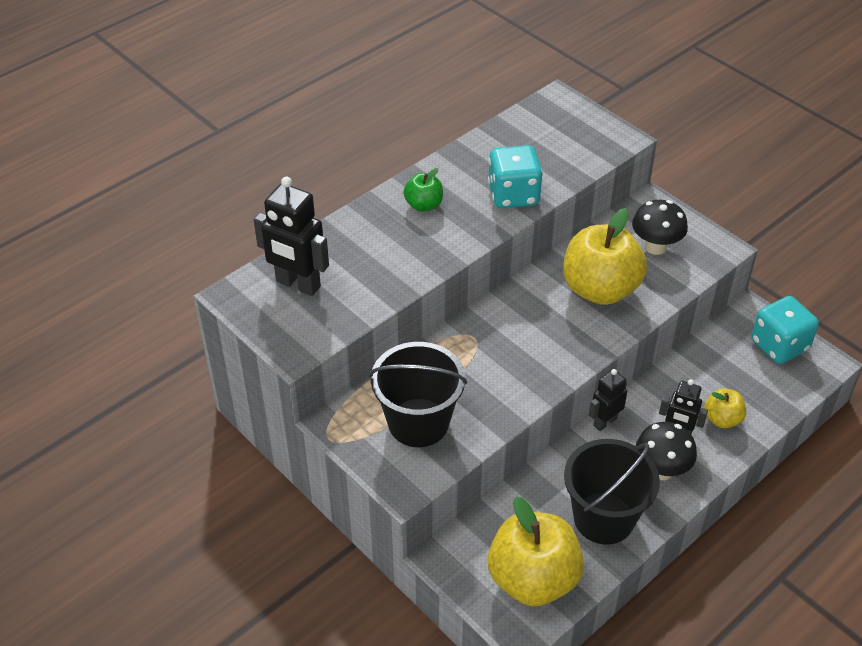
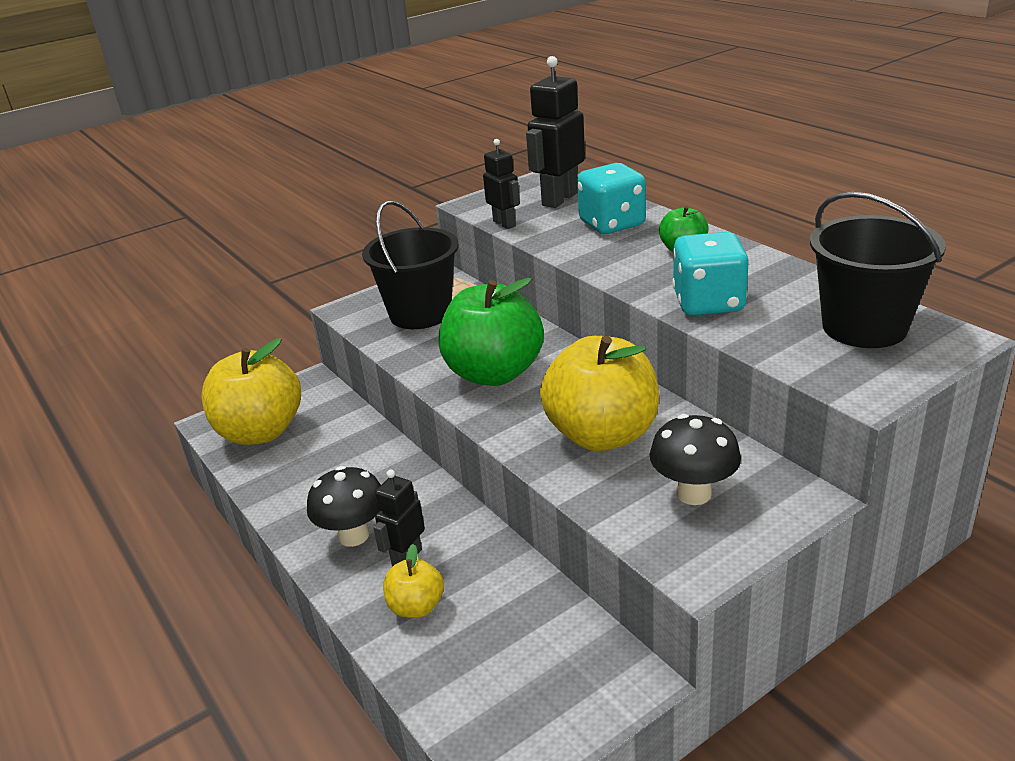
camera: 100 degrees right, 15 degrees down
black bucket [564,439,660,544] -> black bucket moved to [810,192,946,348]
black robot [589,369,627,431] -> black robot moved to [483,139,520,229]
turquoise dice [751,296,819,364] -> turquoise dice moved to [577,163,646,234]
none -> green apple [439,278,544,386]

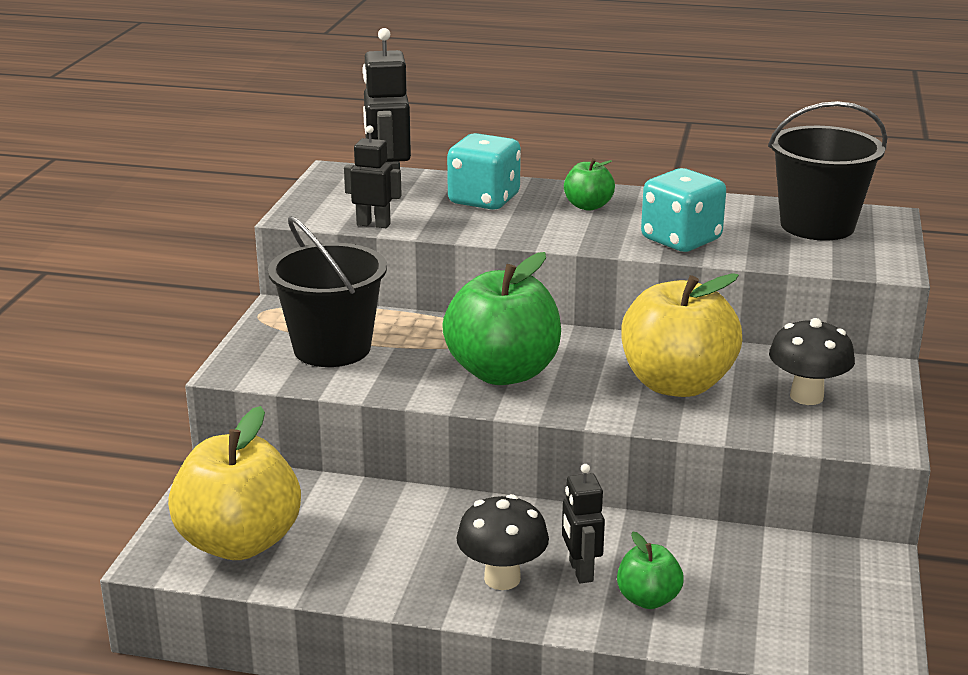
camera: 45 degrees left, 5 degrees down
yellow apple [383,544,444,618] -> green apple [617,532,684,609]

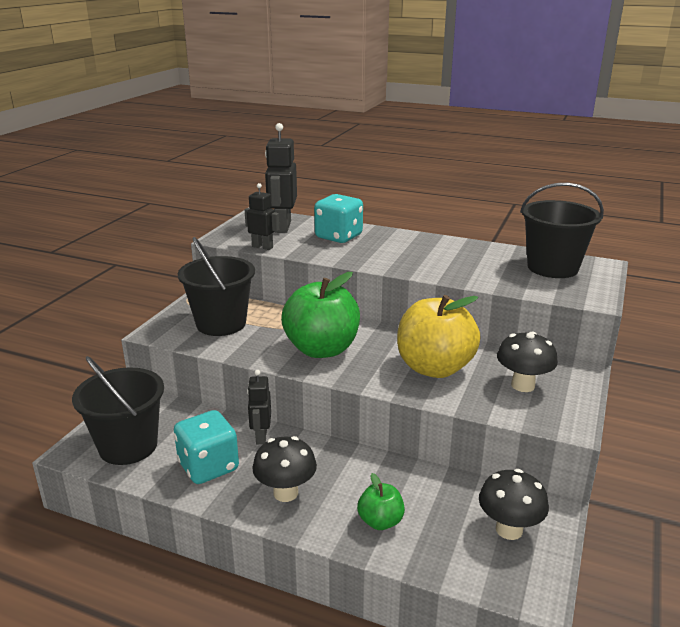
camera: 10 degrees right, 0 degrees up
yellow apple [168,406,301,560] -> black bucket [72,356,164,465]
black robot [562,464,605,583] -> black robot moved to [247,370,271,444]
green apple [564,158,615,211] -> none
turquoise dice [641,168,726,252] -> turquoise dice moved to [174,410,239,484]
none -> black mushroom [479,469,549,540]

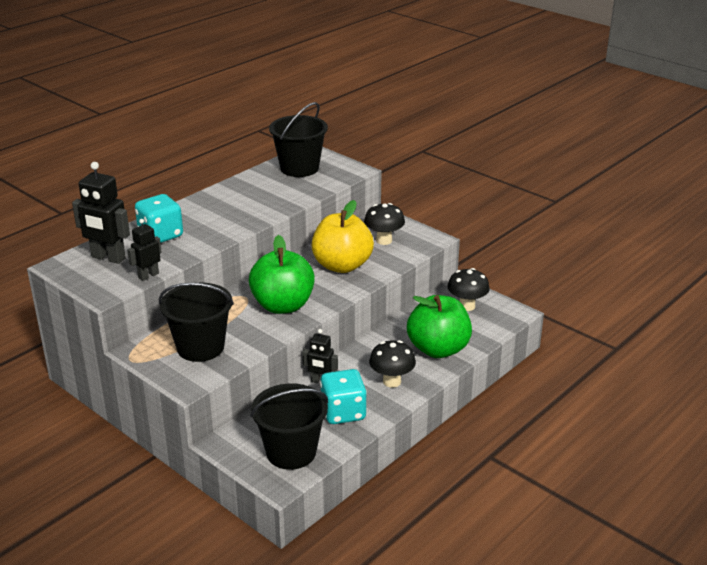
camera: 70 degrees left, 5 degrees up
green apple [357,473,405,530] -> green apple [407,295,472,358], size x2.06

